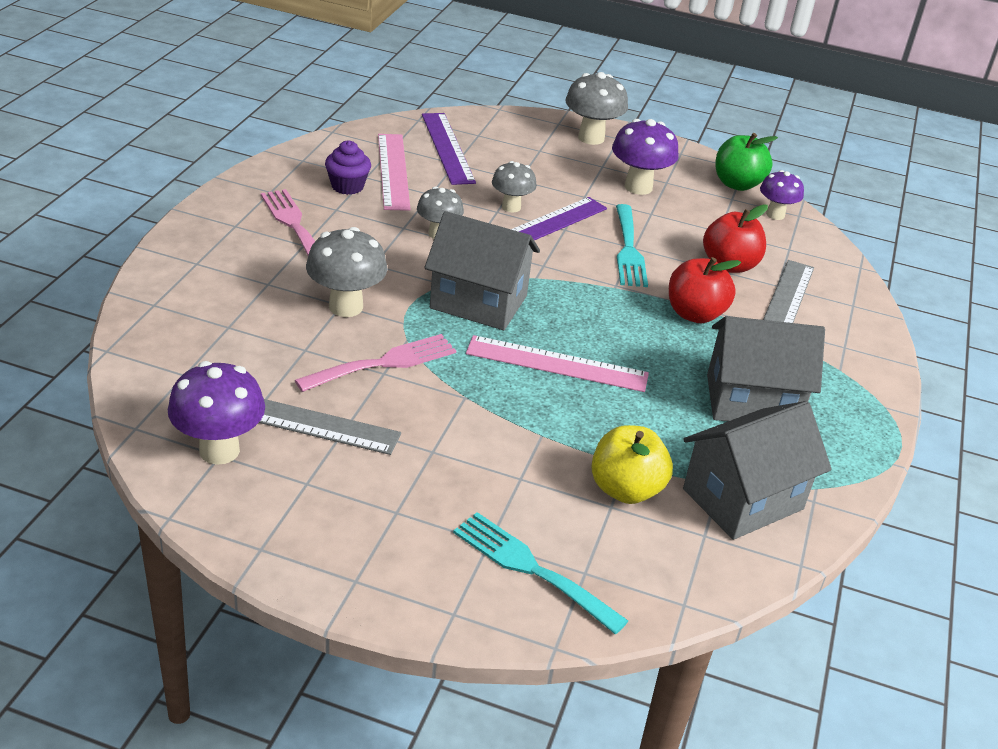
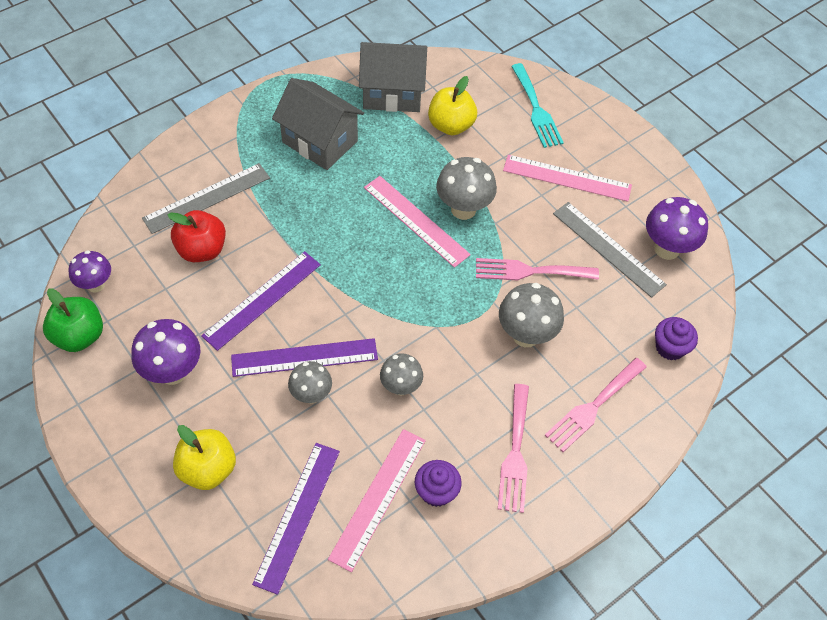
camera: 145 degrees left, 20 degrees up
grey house [424,211,540,330] -> none
grey mushroom [565,72,628,145] -> grey mushroom moved to [436,157,497,220]
turquoise fork [616,204,648,287] -> purple ruler [201,251,321,351]
red apple [669,257,741,323] -> none
none -> yellow apple [173,425,236,490]
none -> pink ruler [503,155,632,202]
none -> pink fork [545,358,647,452]
none -> purple cupcake [655,317,698,361]

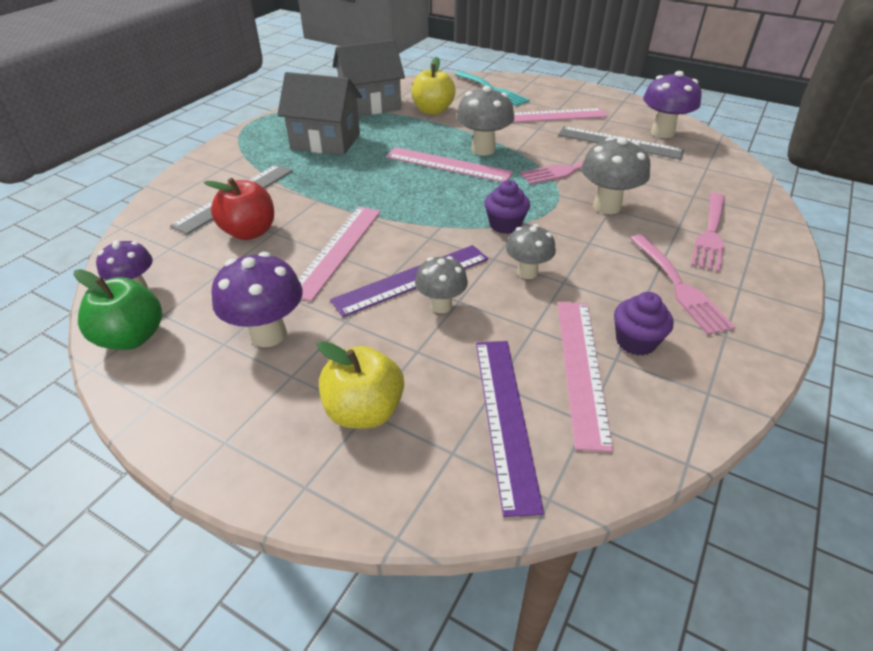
camera: 20 degrees left, 15 degrees down
purple ruler [201,251,321,351] -> pink ruler [298,206,381,302]
purple cupcake [655,317,698,361] -> purple cupcake moved to [485,180,530,234]

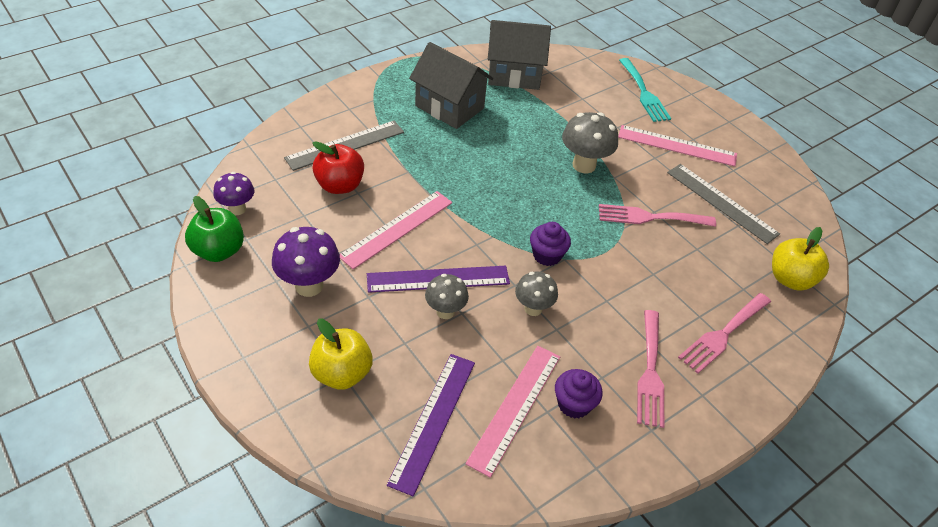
camera: 20 degrees right, 5 degrees up
pink ruler [386,147,513,182] -> none
yellow apple [412,57,456,115] -> yellow apple moved to [772,227,829,291]
grey mushroom [581,137,650,214] -> none
purple mushroom [643,71,702,138] -> none

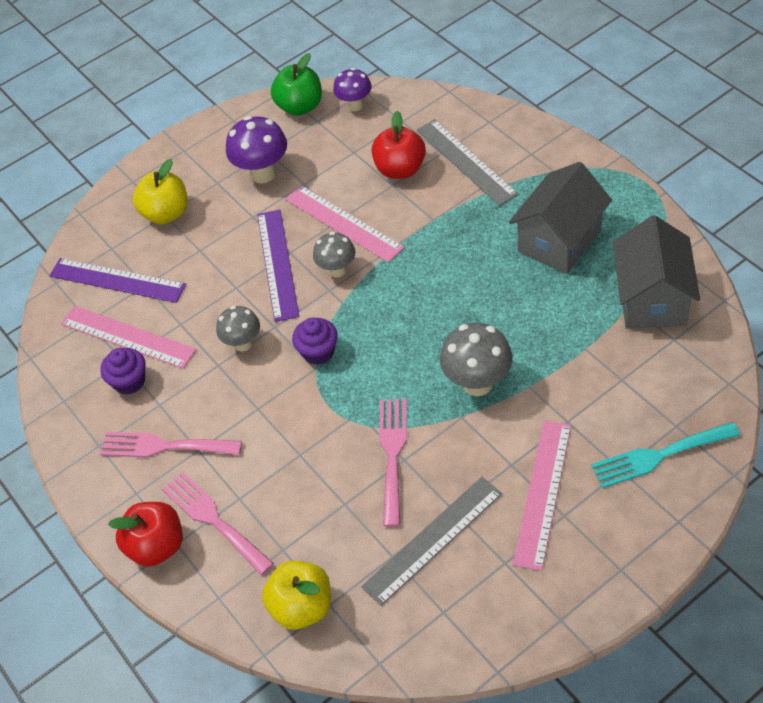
camera: 100 degrees right, 5 degrees up
grey mushroom [425,274,469,319] -> grey mushroom moved to [313,232,355,277]
none -> red apple [108,502,183,567]

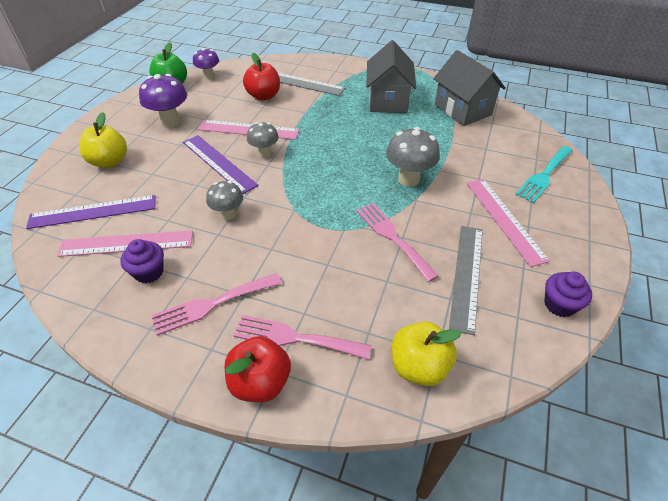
camera: 40 degrees left, 5 degrees down
purple cupcake [292,318,338,365] -> purple cupcake moved to [544,272,592,317]

